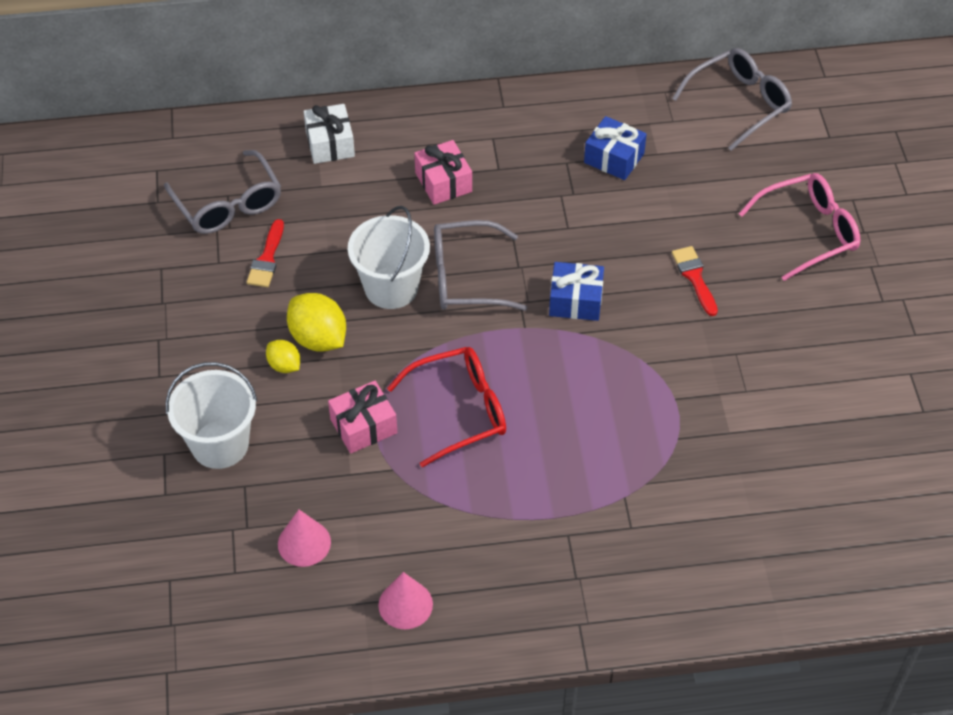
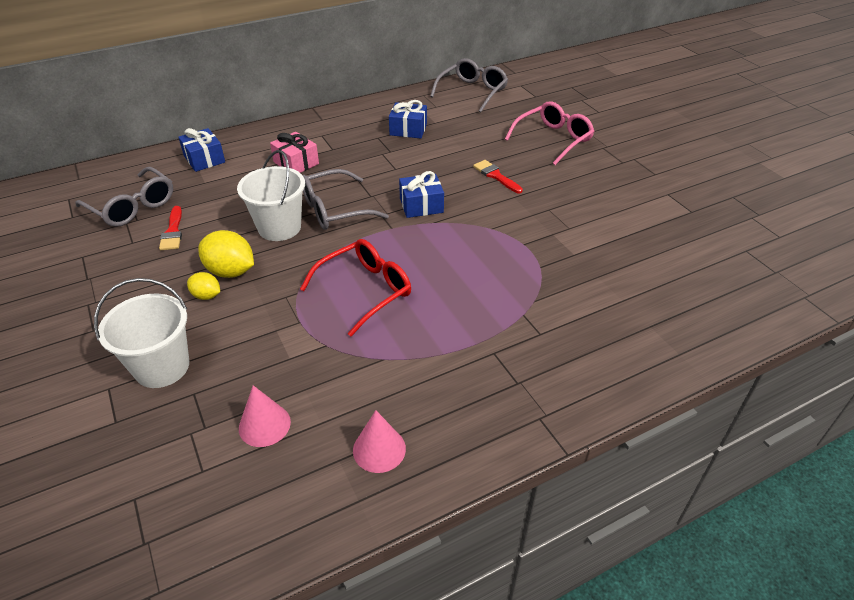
camera: 20 degrees left, 10 degrees down
white gift [304,104,355,164] -> blue gift [178,128,225,172]
pink gift [328,381,397,454] -> none

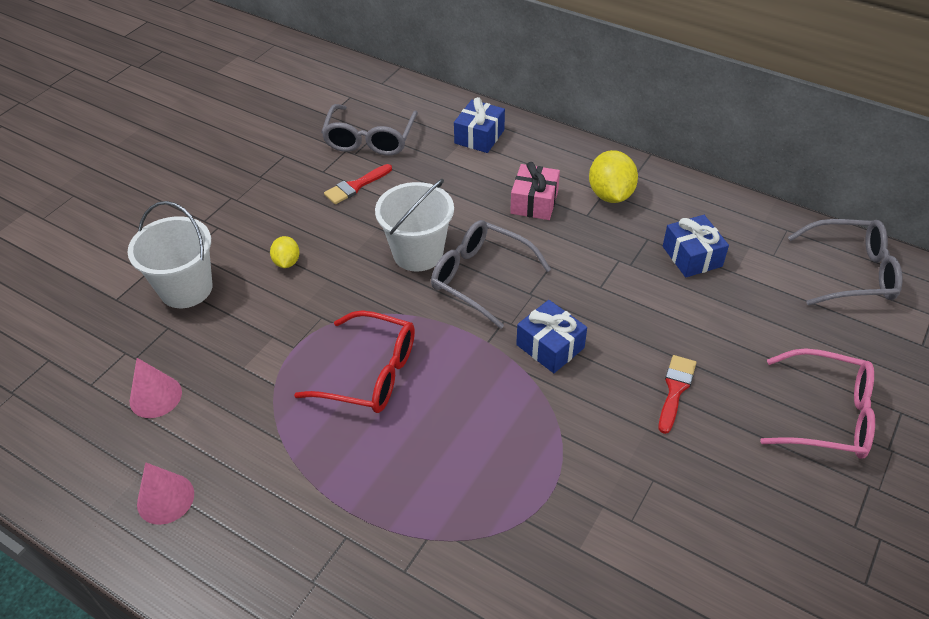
camera: 60 degrees right, 5 degrees up
yellow lemon [198,230,254,278] -> yellow lemon moved to [589,150,638,203]

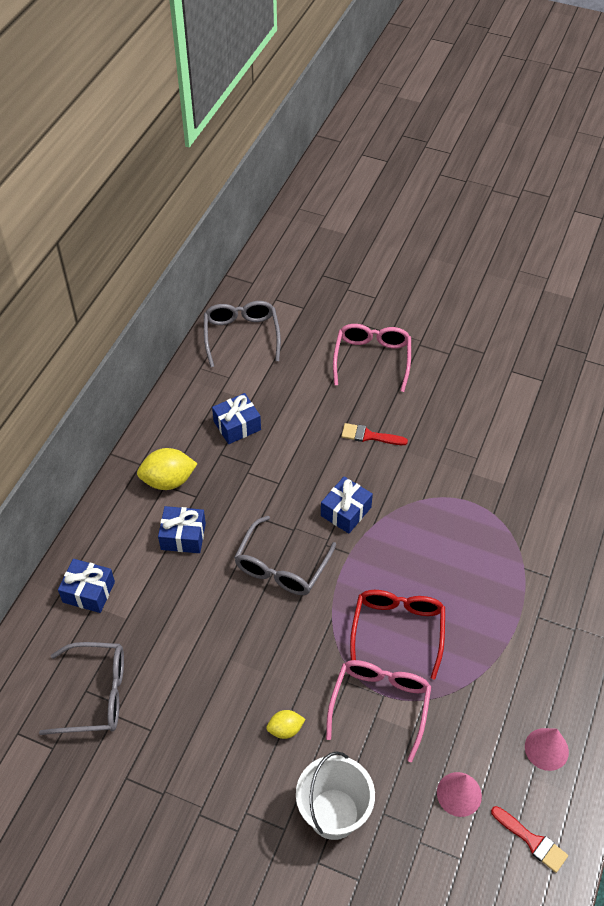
camera: 100 degrees left, 5 degrees up
red brush [324,164,392,204] -> red brush moved to [491,806,568,873]
white bucket [375,179,454,272] -> none
pink gift [510,162,560,220] -> blue gift [158,506,206,553]
none -> pink glasses [326,660,431,762]

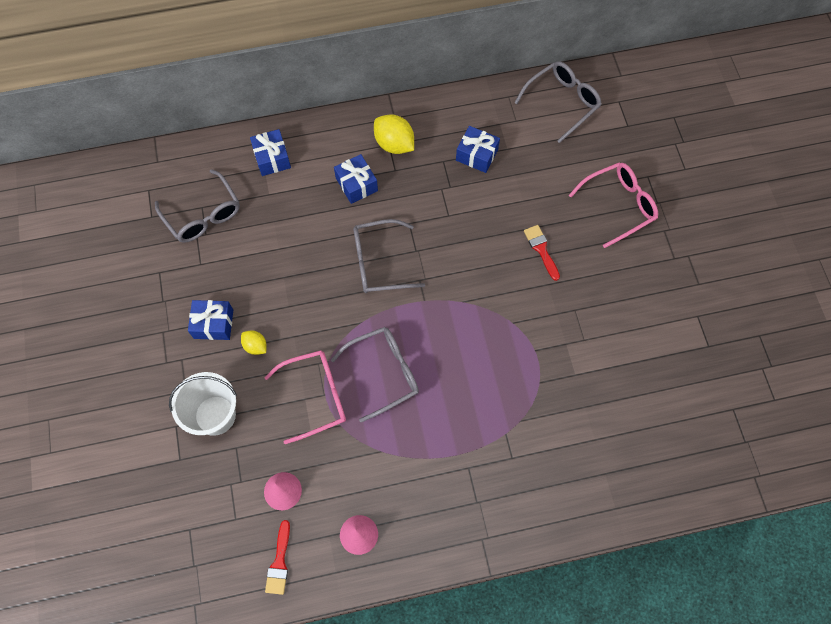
camera: 55 degrees right, 15 degrees up
blue gift [321,476,373,534] -> blue gift moved to [188,300,233,340]
red glasses [350,590,445,679] -> grey glasses [331,327,419,422]

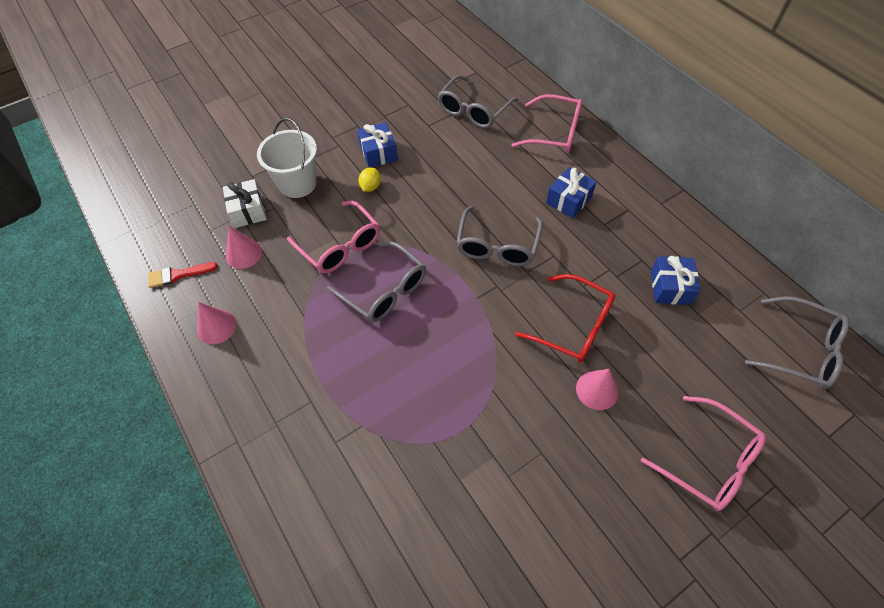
camera: 70 degrees right, 10 degrees down
blue gift [250,129,291,176] -> pink glasses [512,94,582,153]
grey glasses [353,219,425,293] -> grey glasses turned 135 degrees counterclockwise [456,206,543,266]
yellow lemon [374,114,414,154] -> none
red brush [524,225,560,281] -> pink cone [576,369,618,410]
none -> white gift [223,179,267,228]
none -> red glasses [515,274,615,362]

